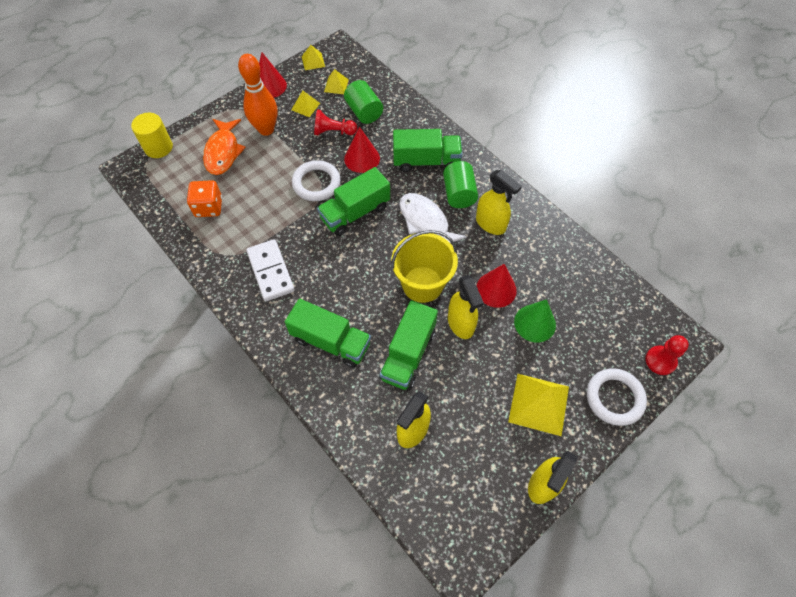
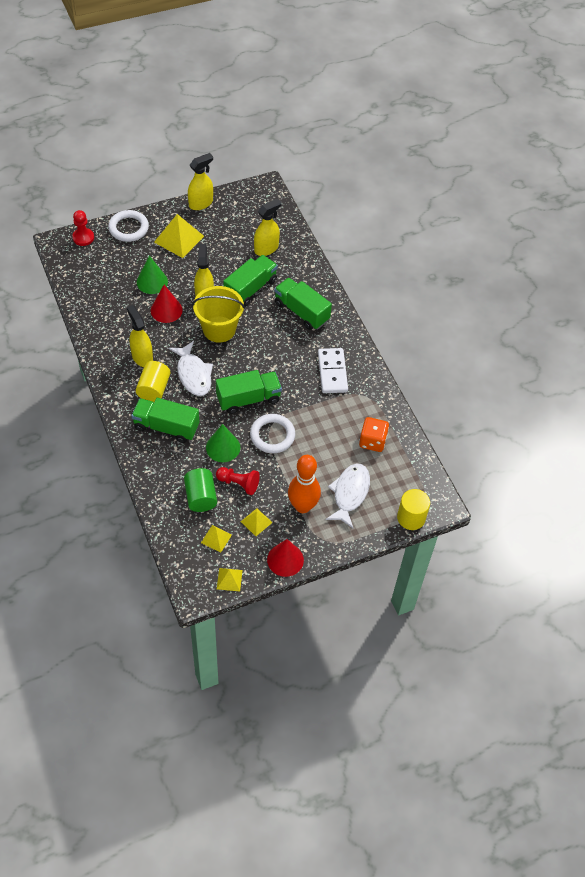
camera: 165 degrees left, 5 degrees down
orange fish [203,119,246,175] -> white fish [325,463,370,528]
red cone [344,127,380,173] -> green cone [206,424,240,462]
green cylinder [443,161,478,208] -> yellow cylinder [136,361,170,402]

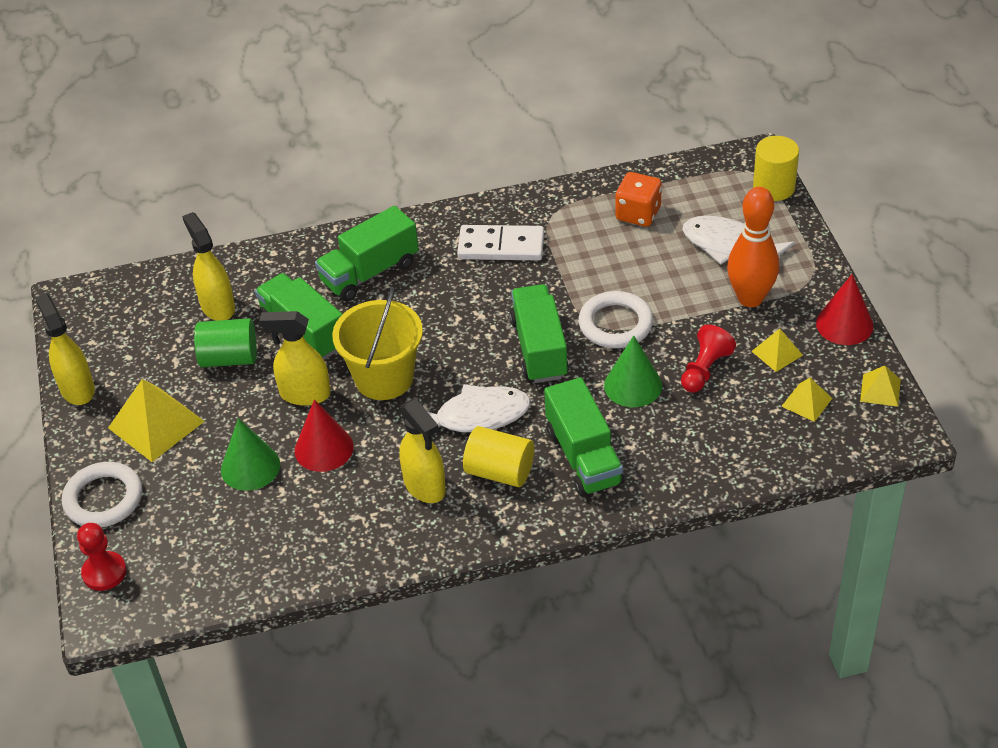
camera: 75 degrees left, 10 degrees down
yellow spray bottle [127,305,153,367] -> yellow spray bottle turned 105 degrees counterclockwise [399,399,446,503]
green truck [131,398,199,443] -> green truck turned 45 degrees counterclockwise [544,377,624,497]
green cylinder [184,468,217,512] -> green cylinder moved to [194,318,257,368]

